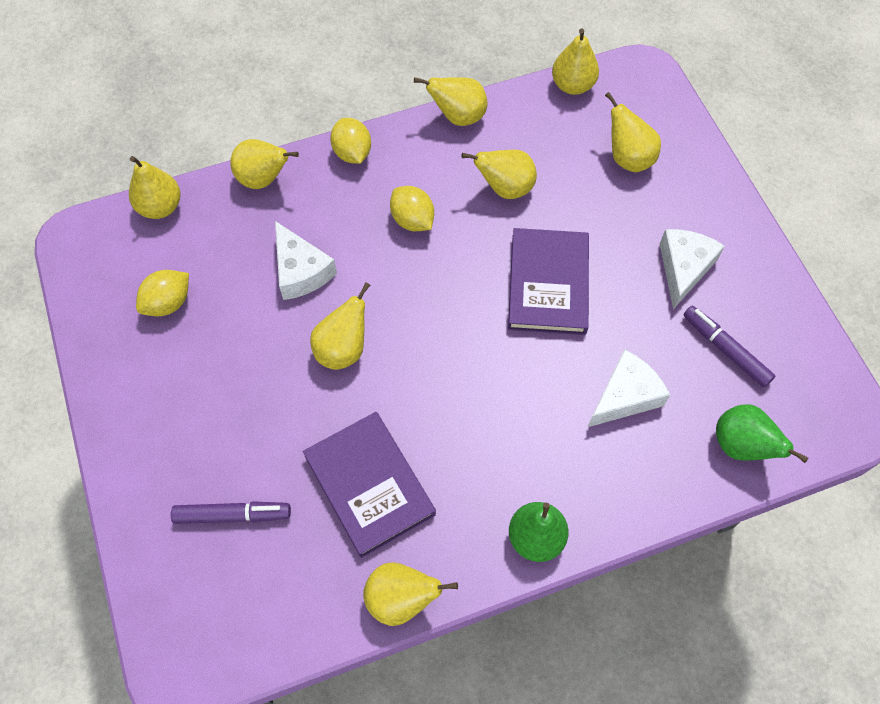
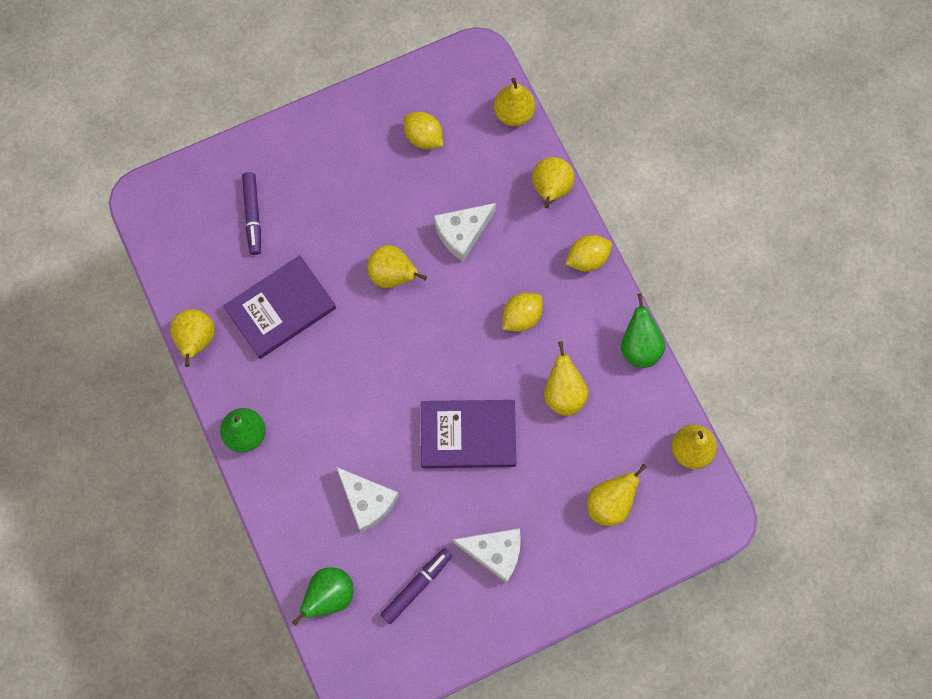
camera: 85 degrees right, 10 degrees up
yellow pear [414,77,487,126] -> green pear [621,293,665,368]

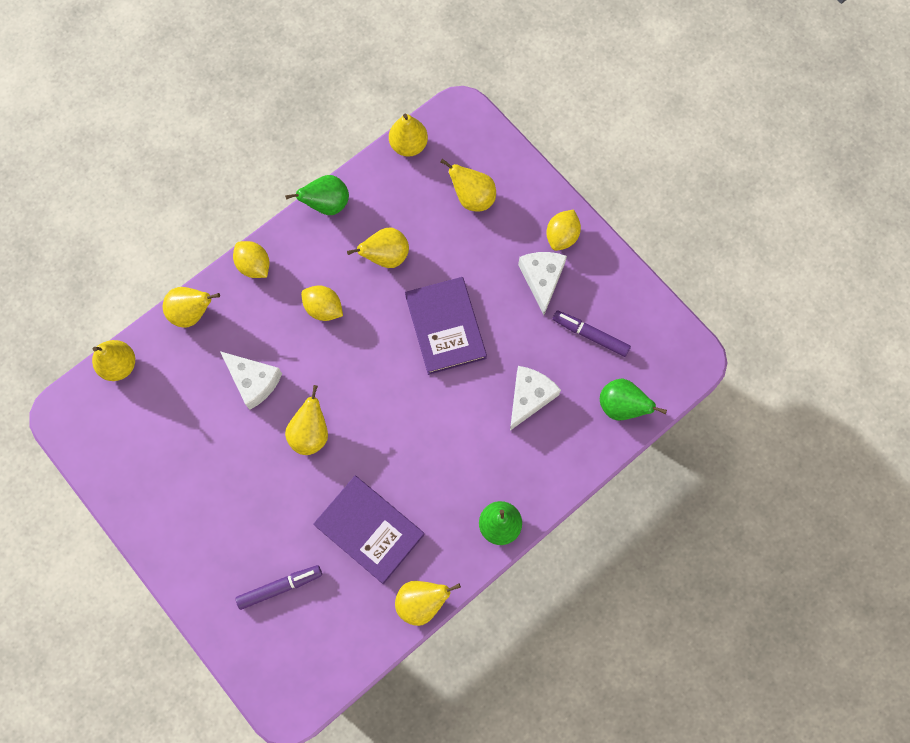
camera: 105 degrees left, 0 degrees up
yellow lemon [404,112,443,149] -> yellow lemon moved to [546,210,581,251]

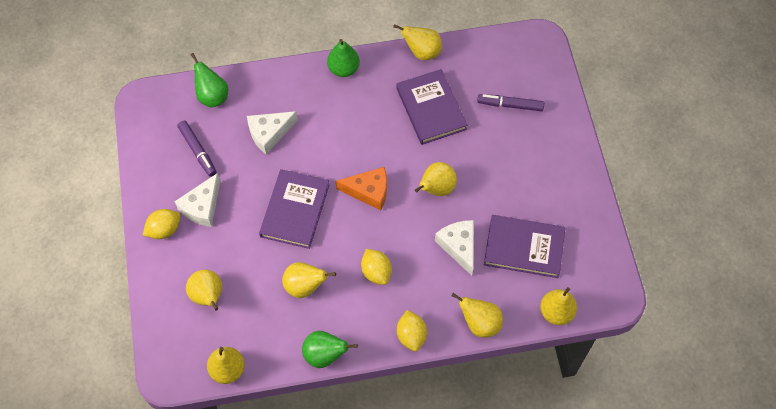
camera: 150 degrees left, 10 degrees down
none -> orange cheese [336,167,387,211]
none -> purple book [484,215,566,278]

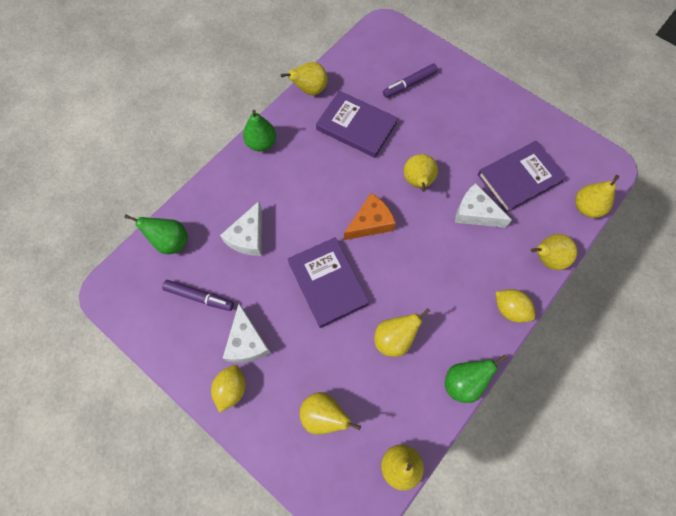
camera: 40 degrees left, 5 degrees up
yellow lemon [361,249,392,285] -> none

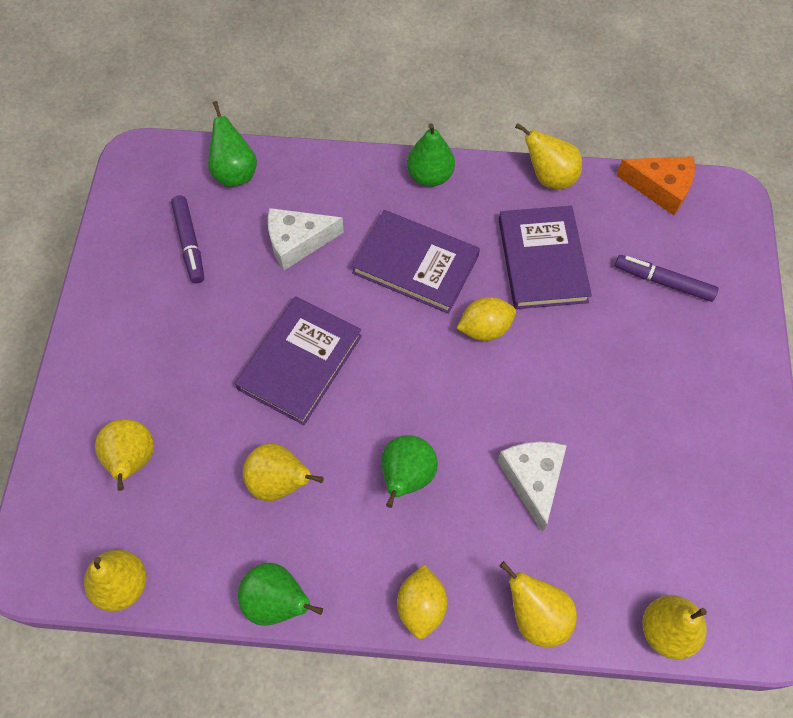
camera: 55 degrees right, 5 degrees down
yellow lemon [211,365,245,413] -> yellow lemon moved to [457,297,516,341]
white cheese [223,304,271,363] -> none
orange cheese [344,193,396,240] -> orange cheese moved to [616,156,695,215]
yellow pear [404,154,438,192] -> none
purple book [478,141,567,213] -> purple book moved to [351,210,480,314]
none -> green pear [381,435,438,508]

